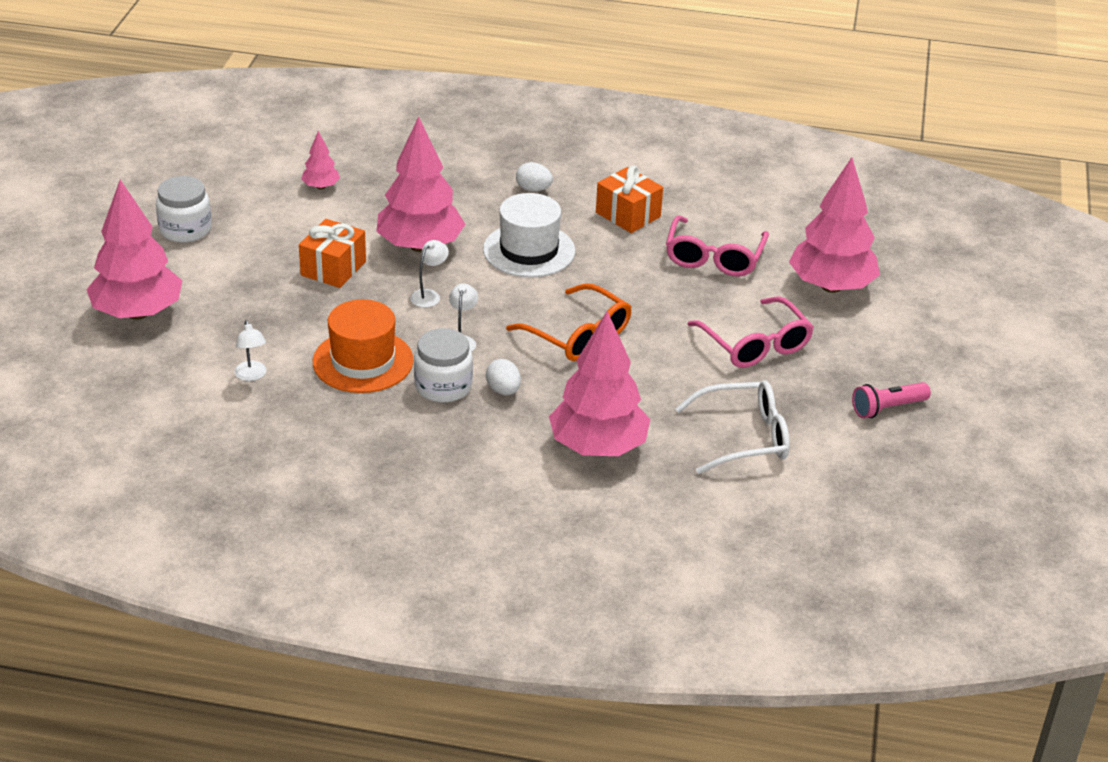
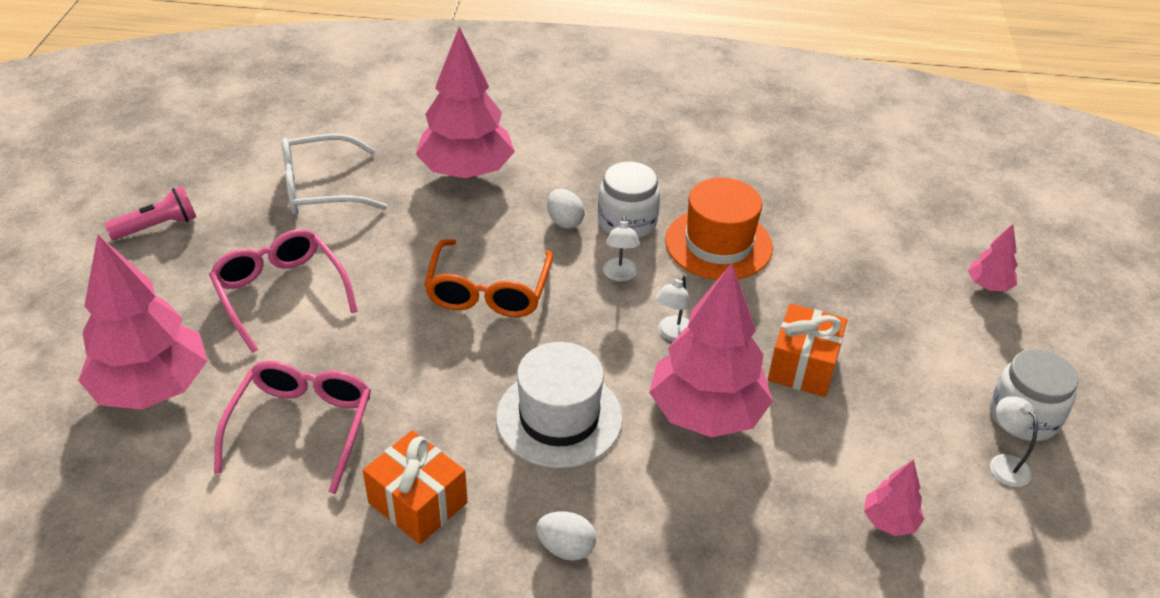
camera: 175 degrees right, 5 degrees up
pink tree [86,180,183,320] -> pink tree [968,224,1018,292], size x0.46
white lamp [234,320,266,381] -> white lamp moved to [990,396,1038,487]
orange glasses [506,283,632,361] -> orange glasses turned 120 degrees counterclockwise [424,239,553,317]

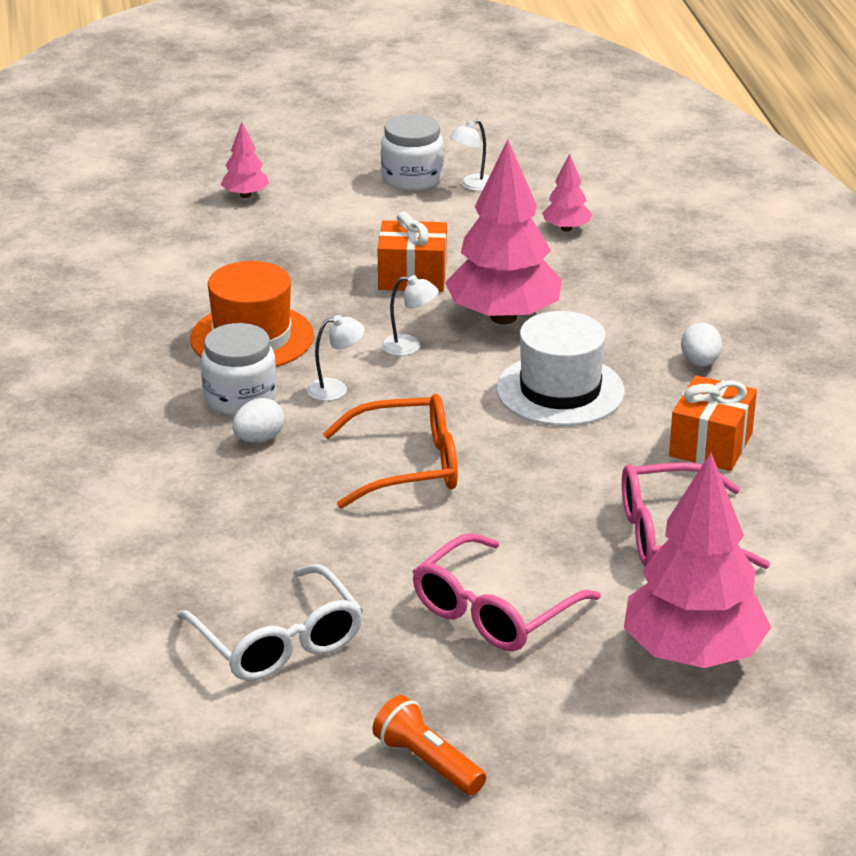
camera: 105 degrees left, 10 degrees down
pink flashlight [105,186,196,240] -> orange flashlight [372,695,486,795]
pink tree [416,27,515,179] -> none

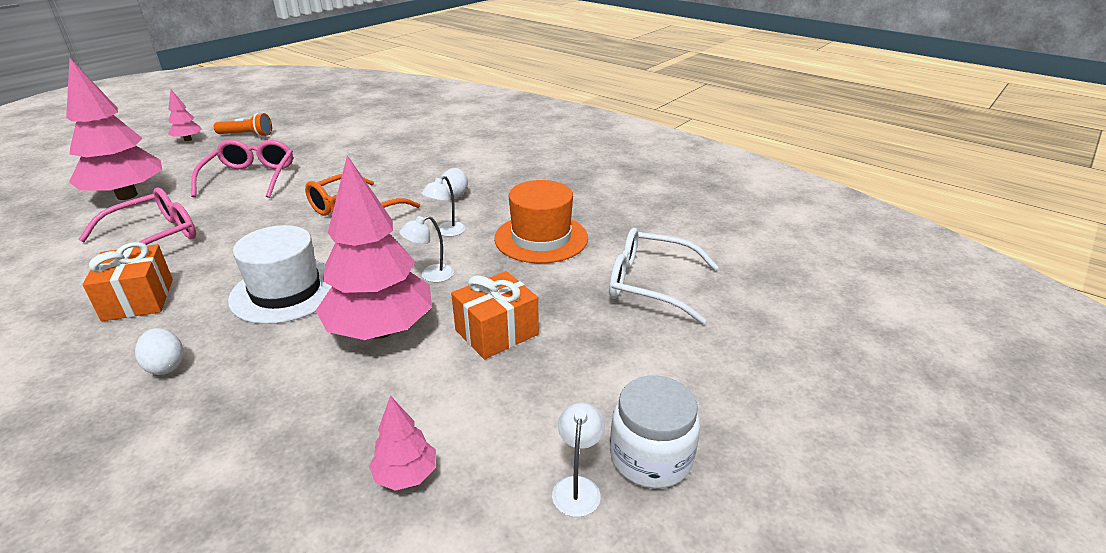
camera: 140 degrees right, 0 degrees up
white glasses [177,564,363,681] -> white glasses moved to [609,228,718,324]
white jar [201,323,277,416] -> none
pink tree [221,122,269,198] -> pink tree moved to [168,89,202,141]

